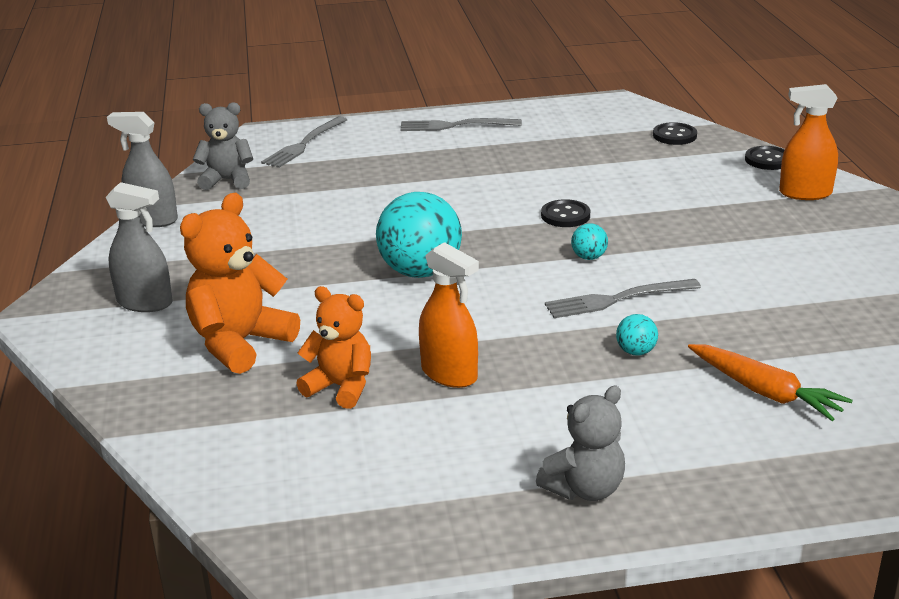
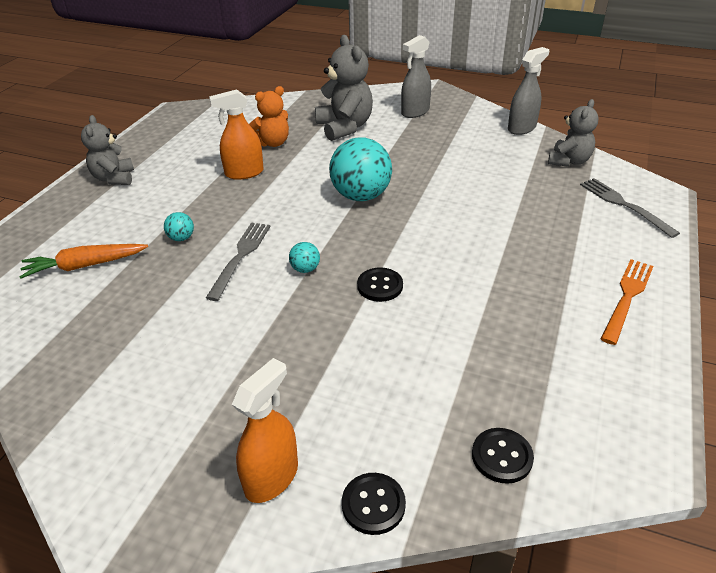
camera: 120 degrees right, 10 degrees up
orange teddy bear [180,193,300,374] -> grey teddy bear [315,35,373,141]
grey fork [400,118,522,131] -> orange fork [601,259,653,345]

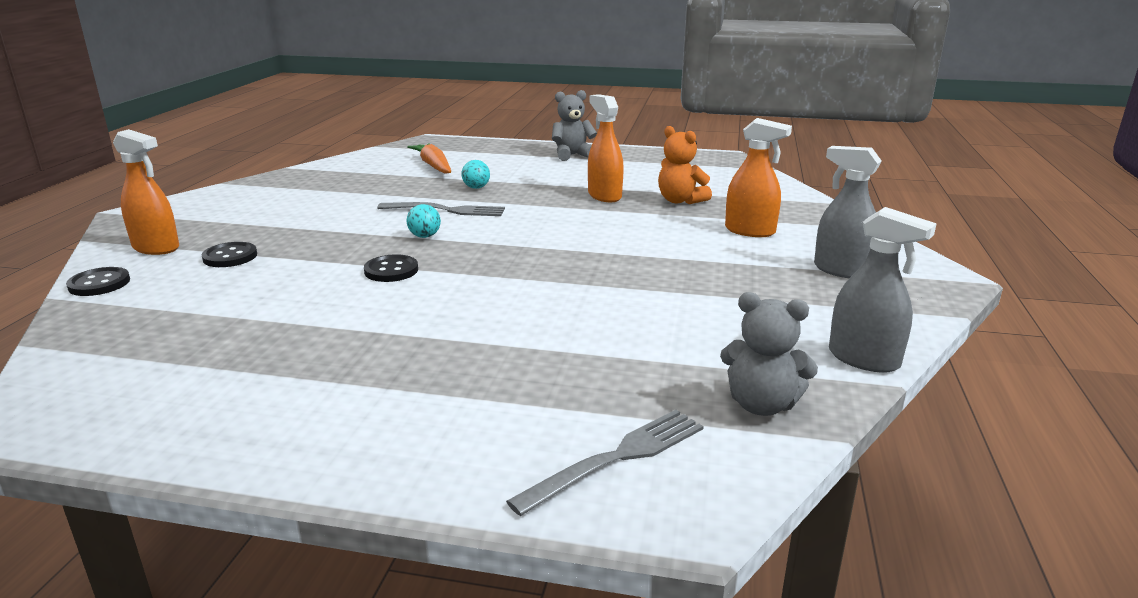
camera: 80 degrees right, 15 degrees down
grey teddy bear [315,35,373,141] -> orange spray bottle [725,118,792,237]
turquoise ball [329,137,392,201] -> none
black button [472,428,534,484] -> black button moved to [202,242,257,267]
orange fork [601,259,653,345] -> none

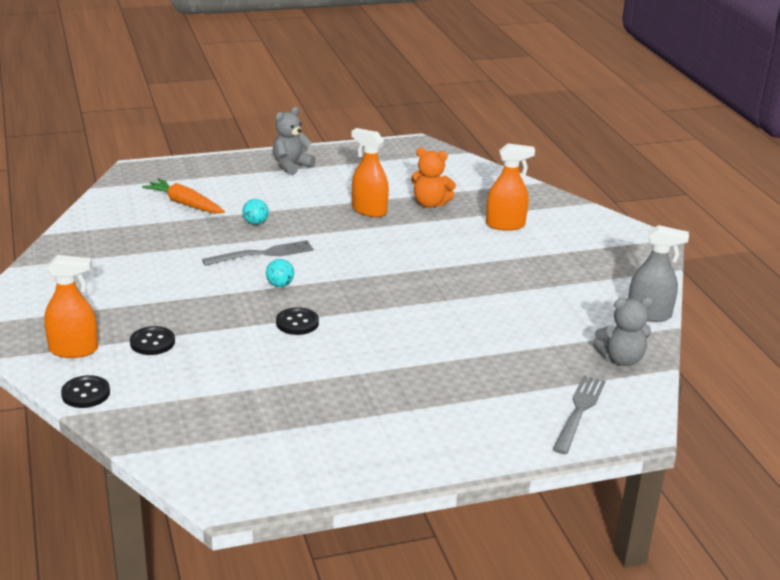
camera: 30 degrees left, 5 degrees up
grey spray bottle [814,146,882,278] -> none

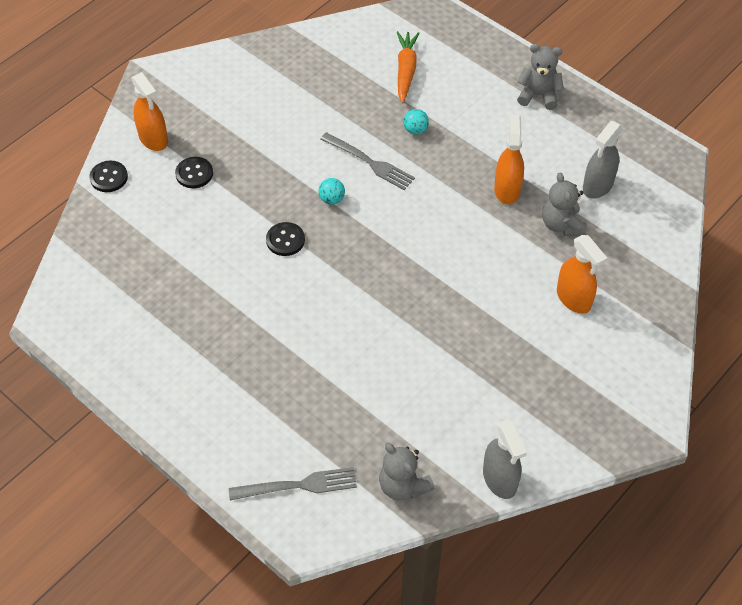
camera: 60 degrees right, 25 degrees up
orange teddy bear [411,147,456,208] -> grey teddy bear [542,172,587,236]
none -> grey spray bottle [583,121,623,199]

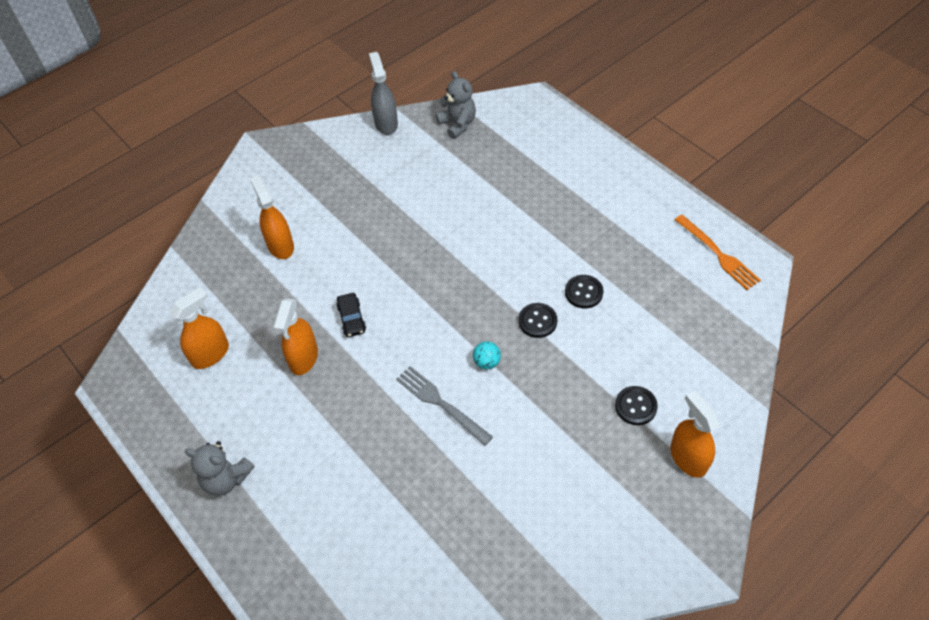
camera: 170 degrees left, 0 degrees up
black button [89,160,128,192] -> black button moved to [565,275,604,308]
grey fork [229,467,357,500] -> none
orange carrot [397,31,419,104] -> none
turquoise ball [403,109,429,135] -> none
grey teddy bear [542,172,587,236] -> none
grey spray bottle [583,121,623,199] -> orange spray bottle [170,287,229,369]
none -> black car [336,293,366,337]
none -> orange fork [675,215,761,290]

